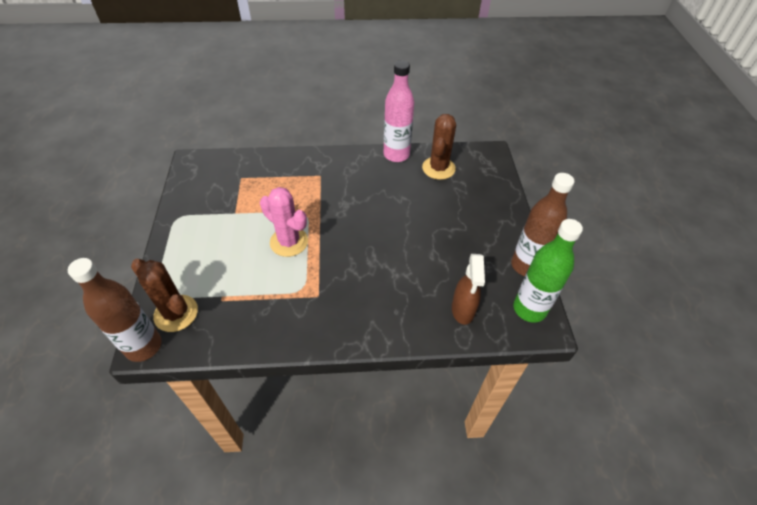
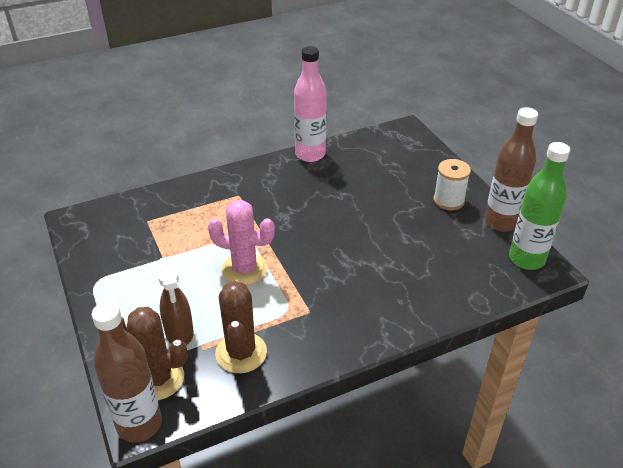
camera: 20 degrees left, 10 degrees down
brown cactus [422,114,456,180] -> brown cactus moved to [215,281,267,373]
brown spray bottle [452,254,485,325] -> brown spray bottle moved to [158,256,194,345]
none -> white spool [433,159,471,210]

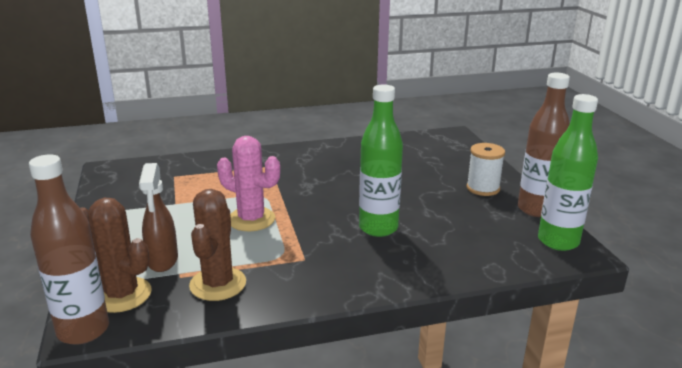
camera: 10 degrees right, 15 degrees down
pink bottle [294,46,327,162] -> none
none -> green bottle [359,84,403,237]

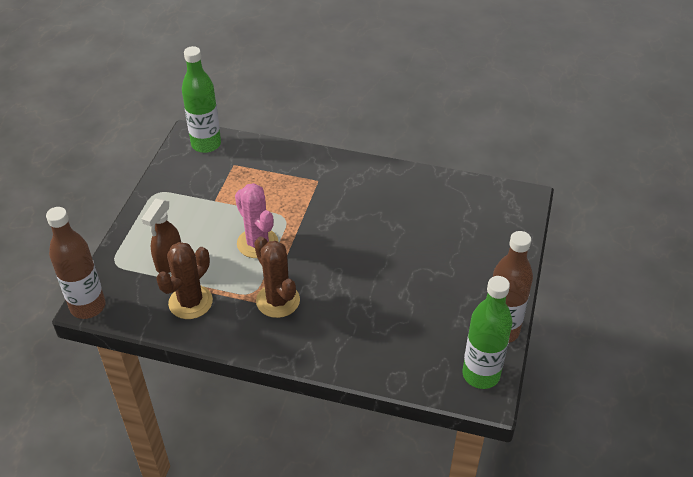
camera: 30 degrees right, 20 degrees up
brown cactus [80,198,152,313] -> brown cactus moved to [254,237,300,318]
green bottle [359,84,403,237] -> green bottle moved to [182,46,221,153]
white spool [467,143,505,196] -> none

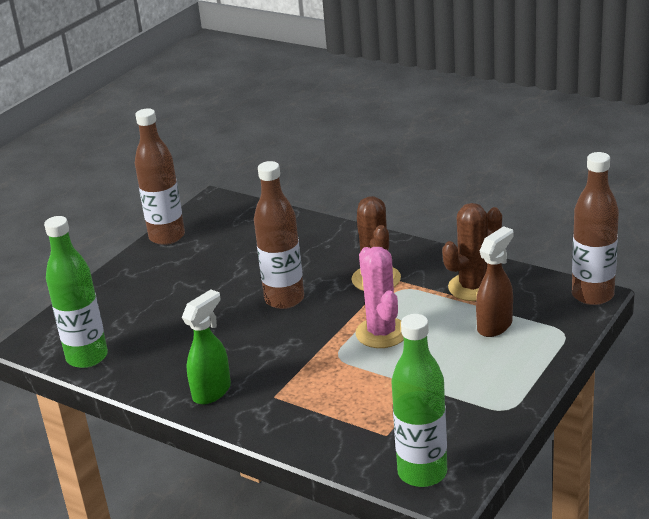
camera: 160 degrees left, 15 degrees down
green bottle [462,276,513,389] -> green bottle moved to [44,216,108,368]
none -> green spray bottle [182,289,231,404]
none -> brown bottle [254,161,304,309]

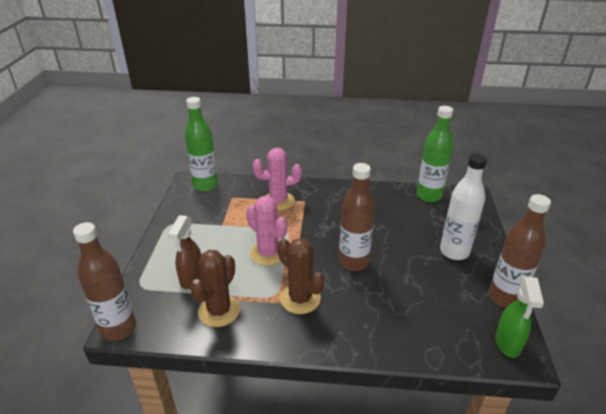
camera: 150 degrees right, 5 degrees up
green spray bottle [182,289,231,404] -> green spray bottle moved to [495,277,544,358]
none -> pink cactus [253,148,302,211]
none -> white bottle [440,153,487,260]

